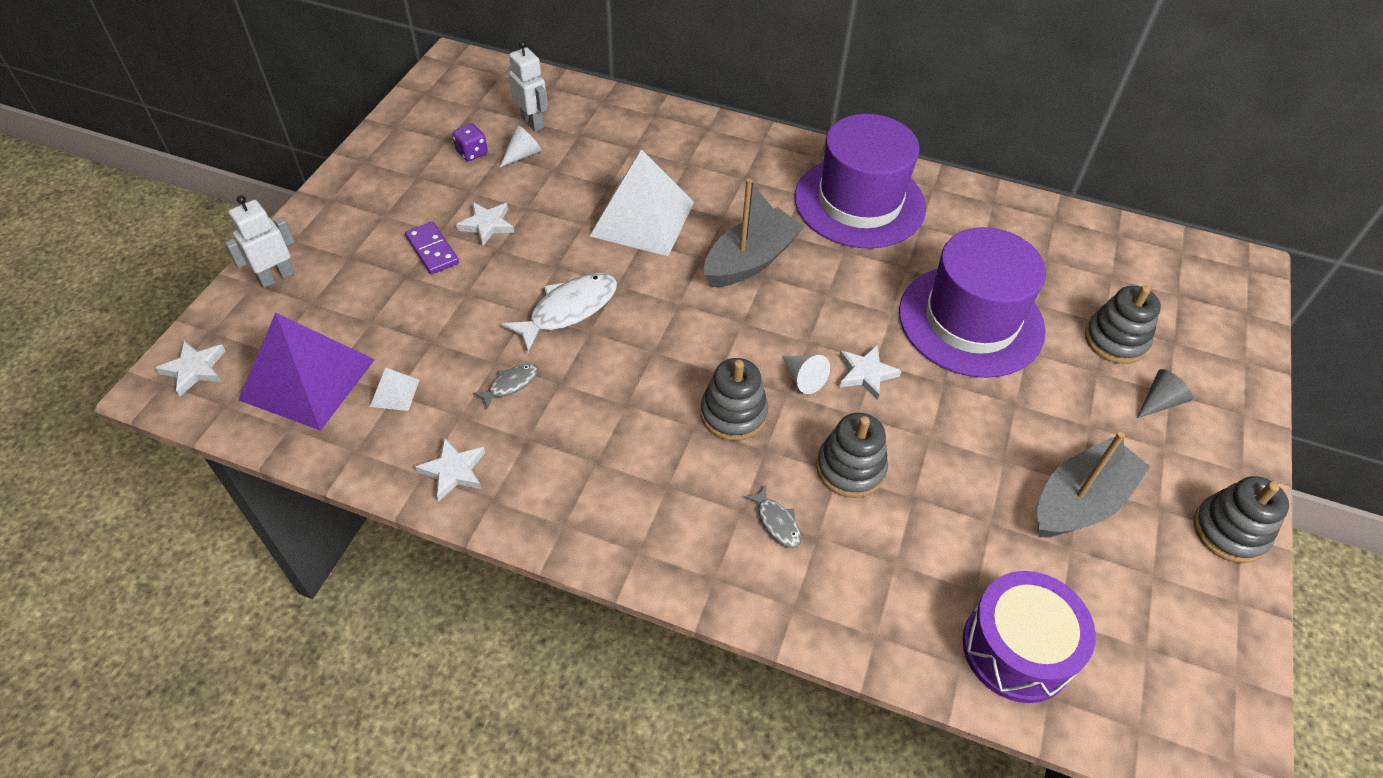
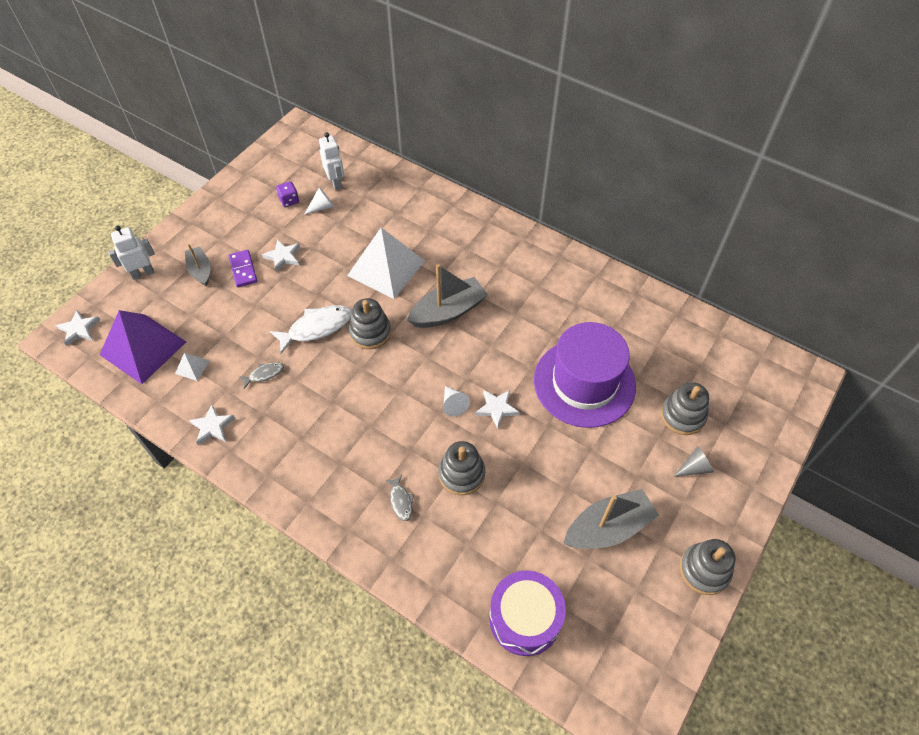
camera: 15 degrees right, 5 degrees up
grey stacking toy [700,358,768,441] -> grey stacking toy moved to [349,298,391,349]
purple hat [795,114,926,248] -> none
none -> grey boat [185,244,210,286]

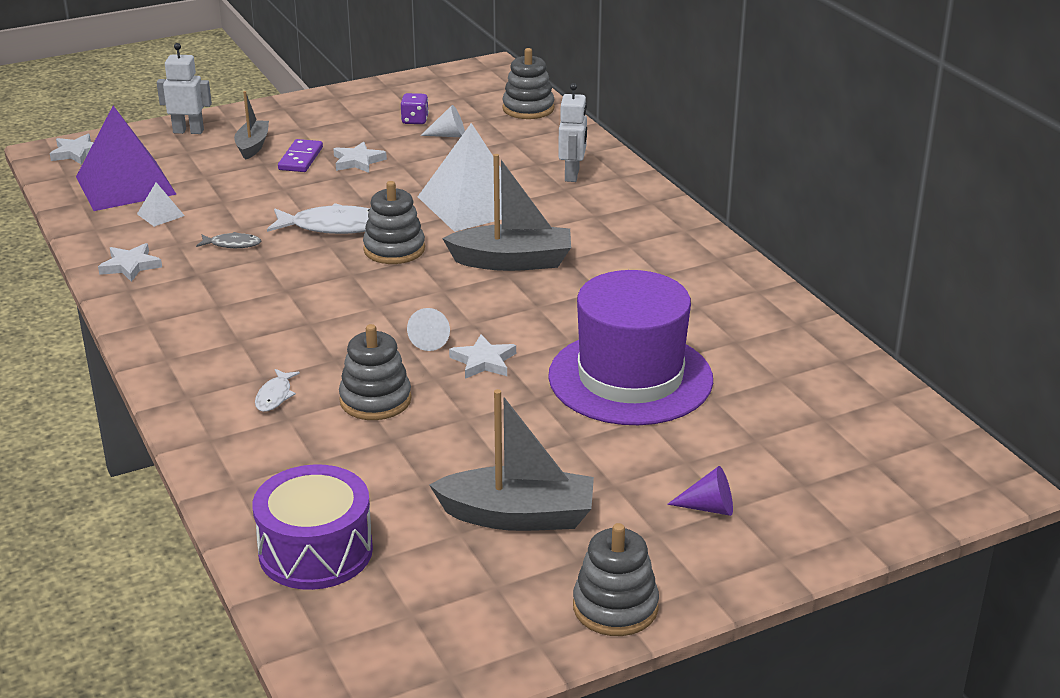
camera: 30 degrees right, 25 degrees down
white robot [319,132,344,190] -> white robot moved to [558,83,587,182]
grey fish [385,475,414,521] -> white fish [255,369,300,412]
grey stacking toy [661,382,709,435] -> grey stacking toy moved to [502,48,555,119]
grey cone [674,446,714,476] -> purple cone [667,466,733,516]

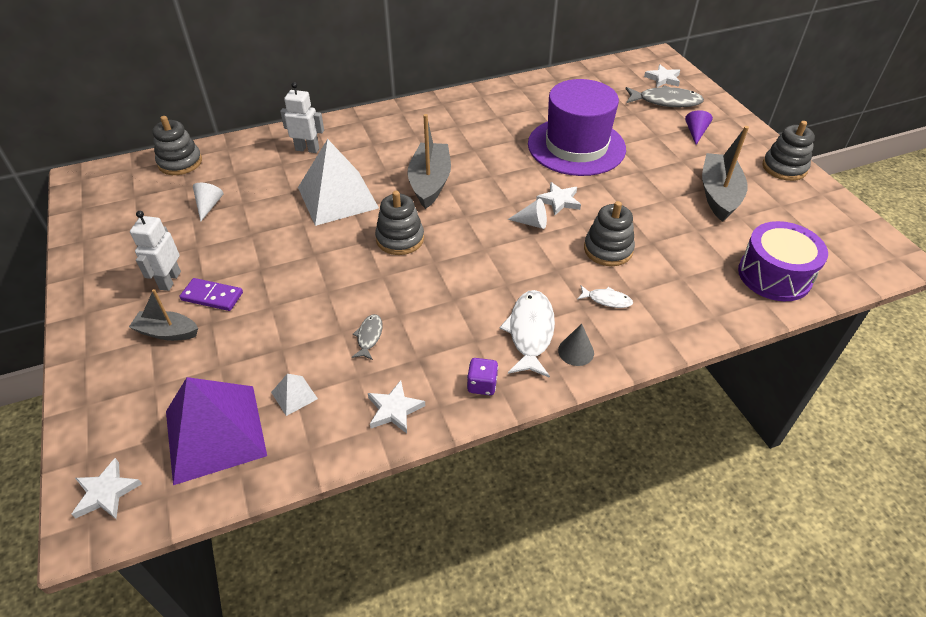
camera: 85 degrees left, 15 degrees up
white robot [157,43,212,134] -> white robot moved to [130,211,181,291]
white fish [267,203,369,234] -> white fish moved to [500,290,555,378]
white star [333,141,387,173] -> white star moved to [644,64,680,88]
purple dice [401,93,429,124] -> purple dice moved to [467,358,498,395]
none -> grey cone [558,324,594,366]
none -> grey fish [626,85,704,107]

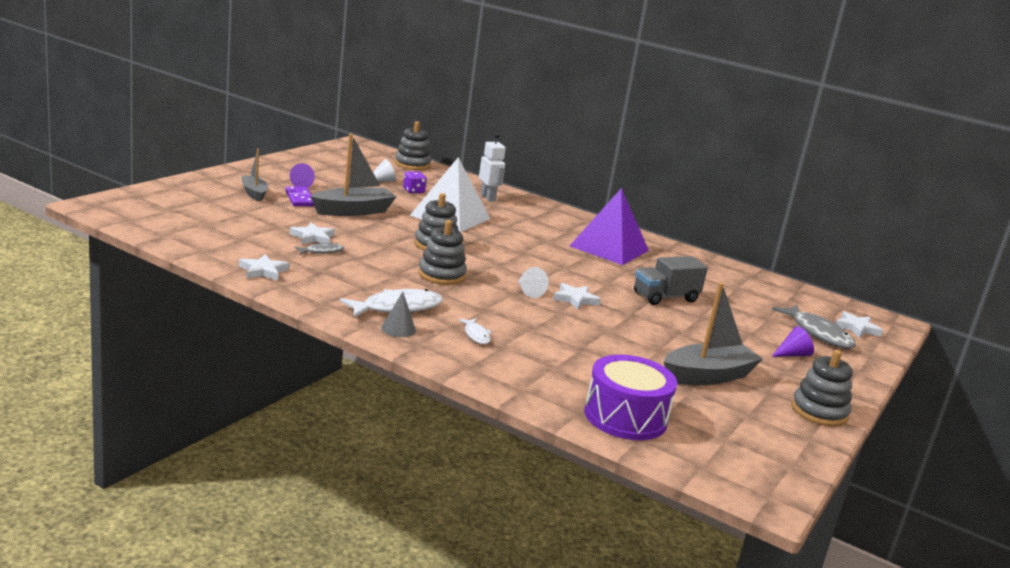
camera: 50 degrees right, 25 degrees down
white star [72,458,142,519] -> white star moved to [290,223,335,245]
white robot [130,211,181,291] -> purple cone [290,163,315,188]
purple pyramid [166,377,267,485] -> purple pyramid moved to [570,188,649,265]
white pyramid [271,374,318,416] -> none
grey boat [408,114,451,209] -> grey boat moved to [310,134,396,216]
purple dice [467,358,498,395] -> purple dice moved to [403,171,427,193]
purple hat [528,79,626,176] -> grey truck [634,256,708,305]
grey stacking toy [584,201,635,266] -> grey stacking toy moved to [418,220,467,285]

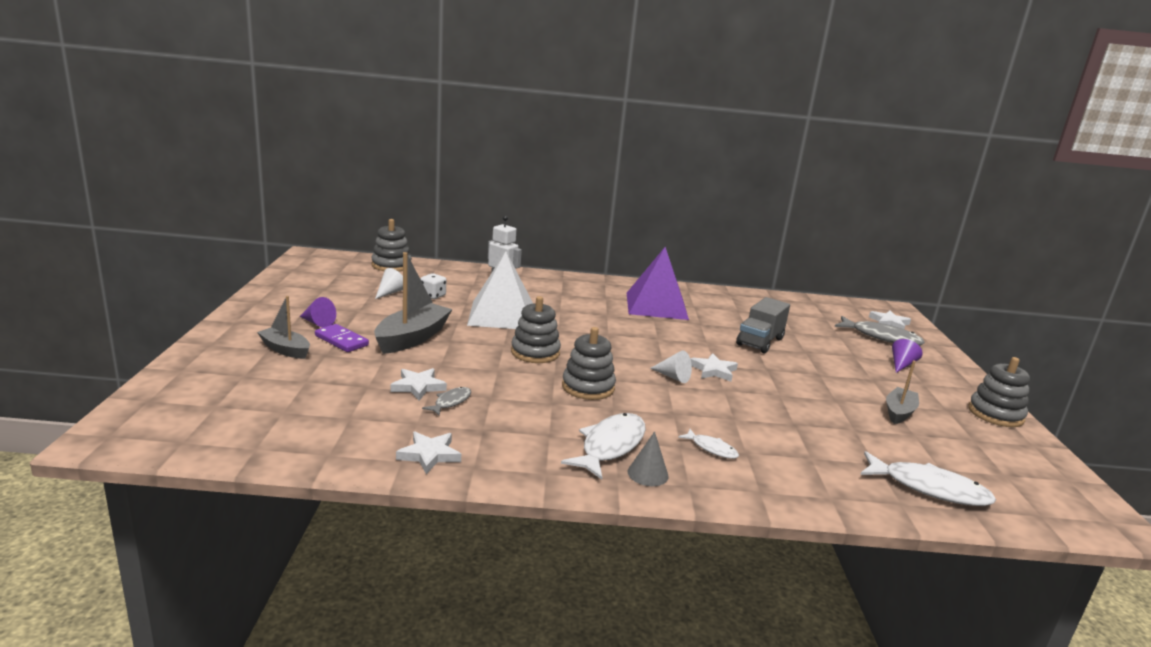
camera: 30 degrees left, 0 degrees up
purple dice [403,171,427,193] -> white dice [420,273,446,299]
purple drum [585,355,677,440] -> white fish [860,451,996,506]
grey boat [664,283,763,385] -> grey boat [886,360,919,424], size x0.61

